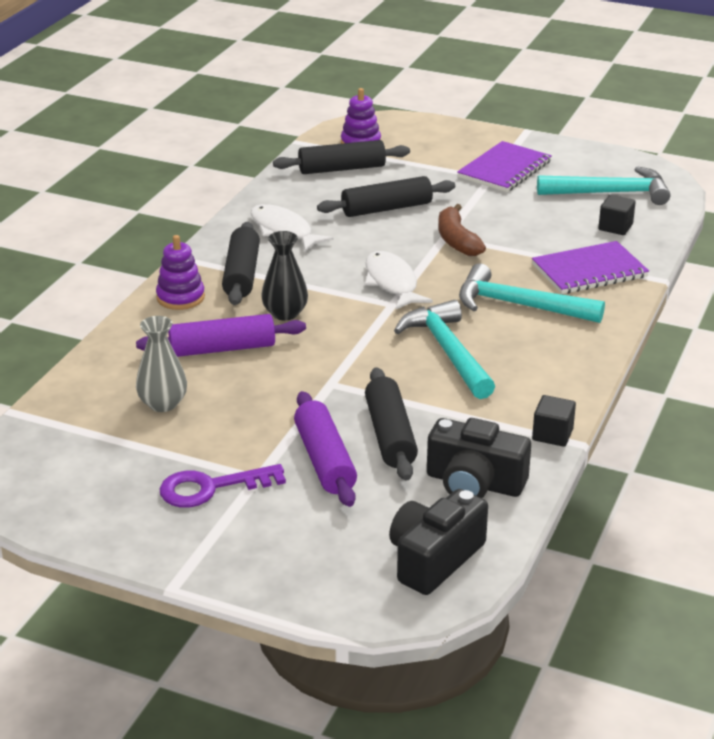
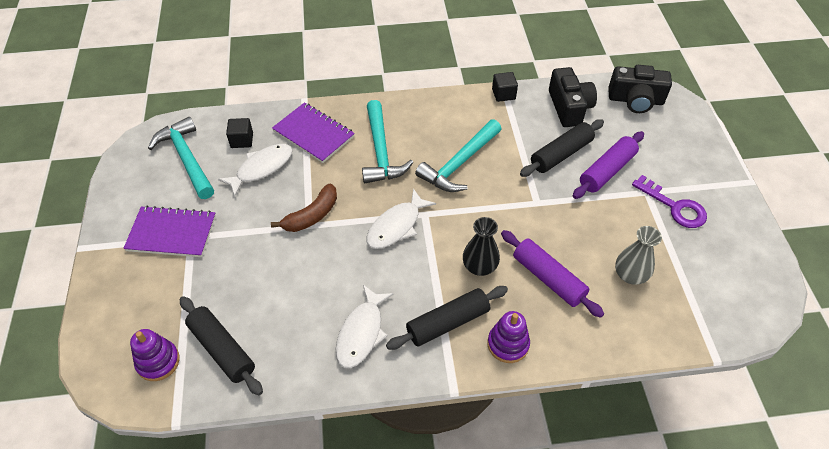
camera: 120 degrees left, 20 degrees up
black rolling pin [317,176,455,217] -> none
none -> white fish [218,144,293,196]

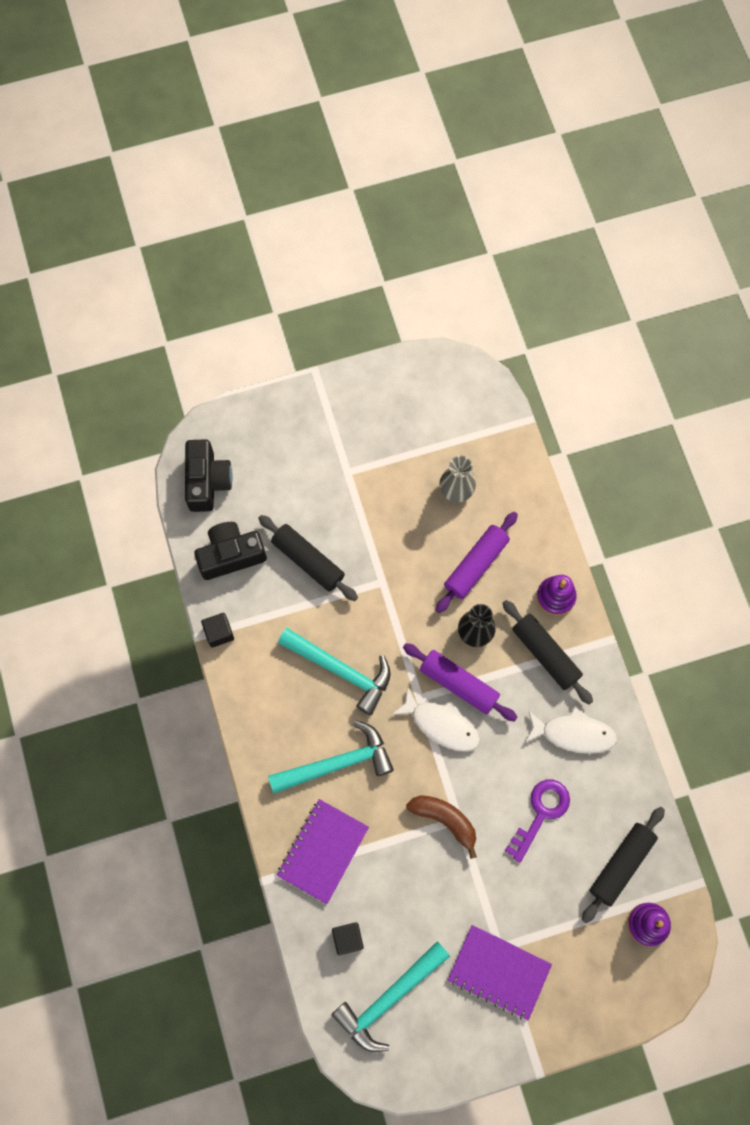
camera: 100 degrees left, 20 degrees up
purple notebook [123,206,216,257] -> purple notebook turned 60 degrees counterclockwise [448,925,552,1020]
white fish [218,144,293,196] -> none
purple rolling pin [573,131,644,199] -> purple rolling pin moved to [403,643,517,721]
purple key [632,175,707,228] -> purple key moved to [505,780,570,862]

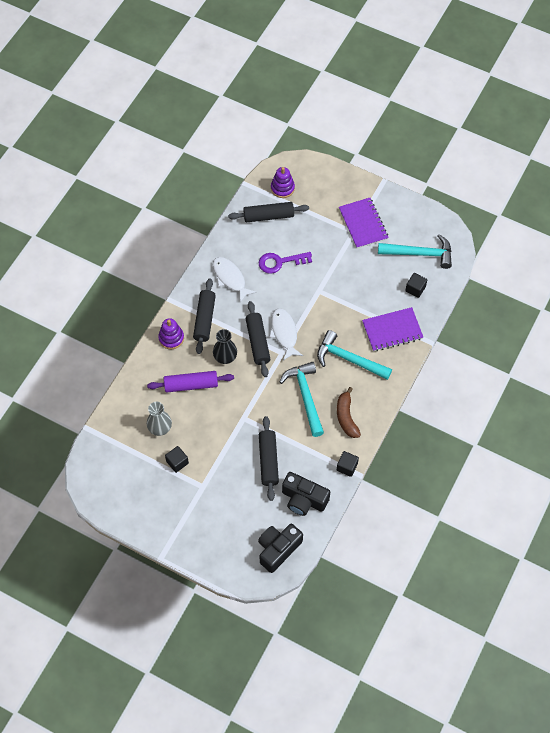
camera: 135 degrees left, 10 degrees down
purple rolling pin [403,643,517,721] -> black rolling pin [246,301,270,377]
brown banana [406,795,477,859] -> brown banana moved to [337,387,361,438]
none -> black cube [165,446,189,473]

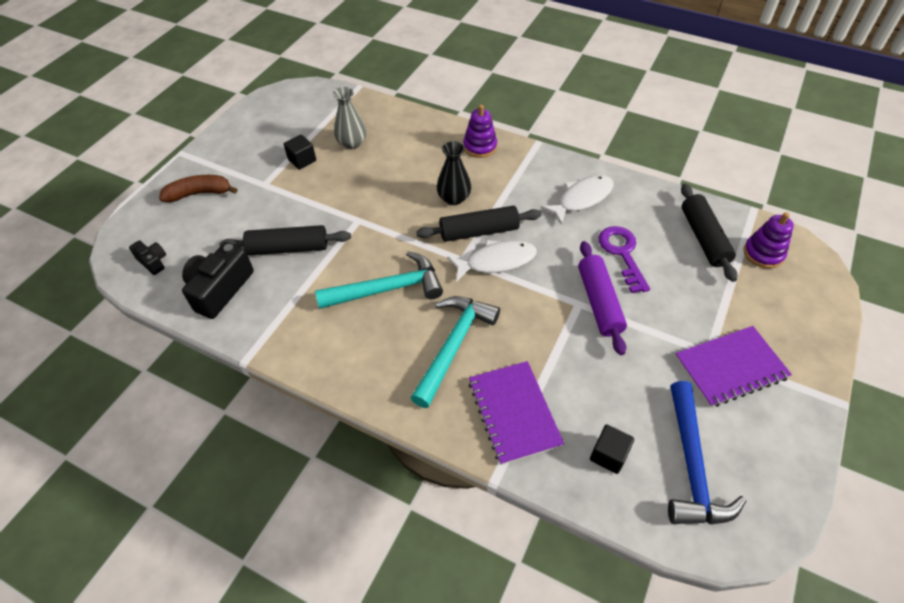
camera: 90 degrees right, 10 degrees down
purple rolling pin [147,371,234,393] -> purple rolling pin moved to [578,241,627,355]
black rolling pin [193,278,216,354] -> none
black camera [258,524,303,573] -> black camera [129,240,166,275], size x0.52
brown banana [337,387,361,438] -> brown banana moved to [159,175,237,202]
black cube [337,451,359,477] -> none
turquoise hammer [378,234,452,269] -> blue hammer [668,381,747,525]

